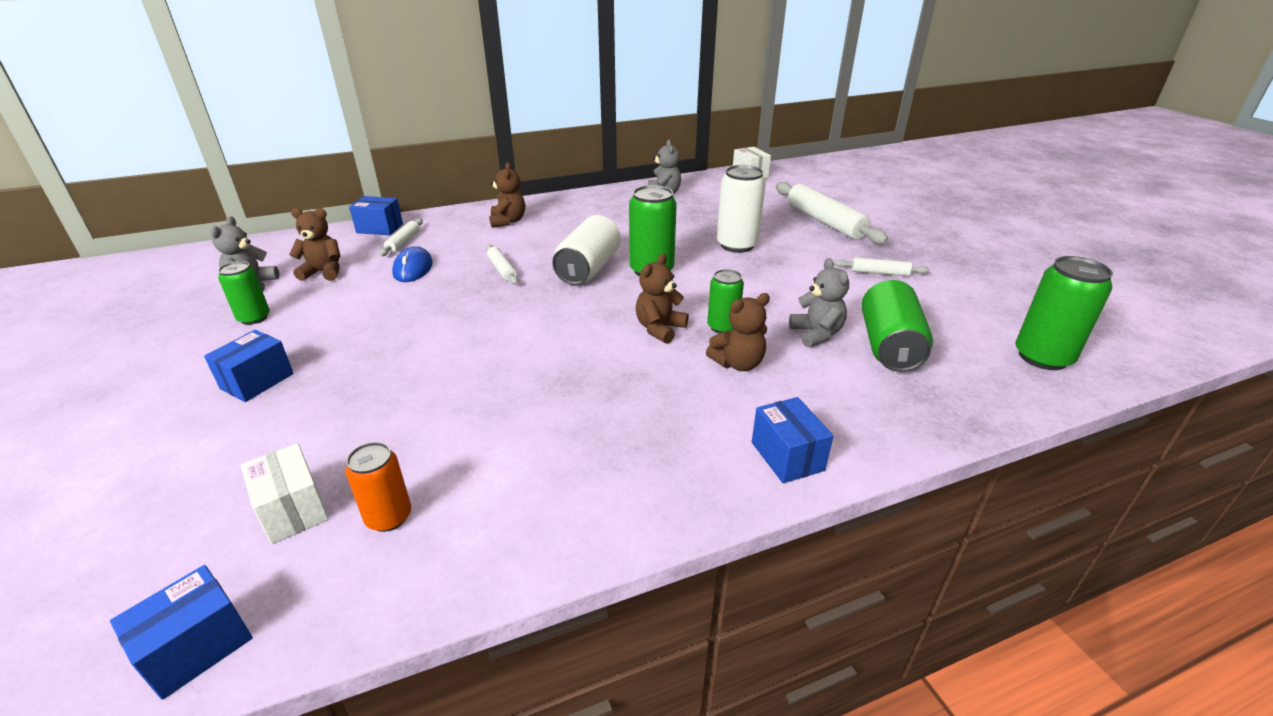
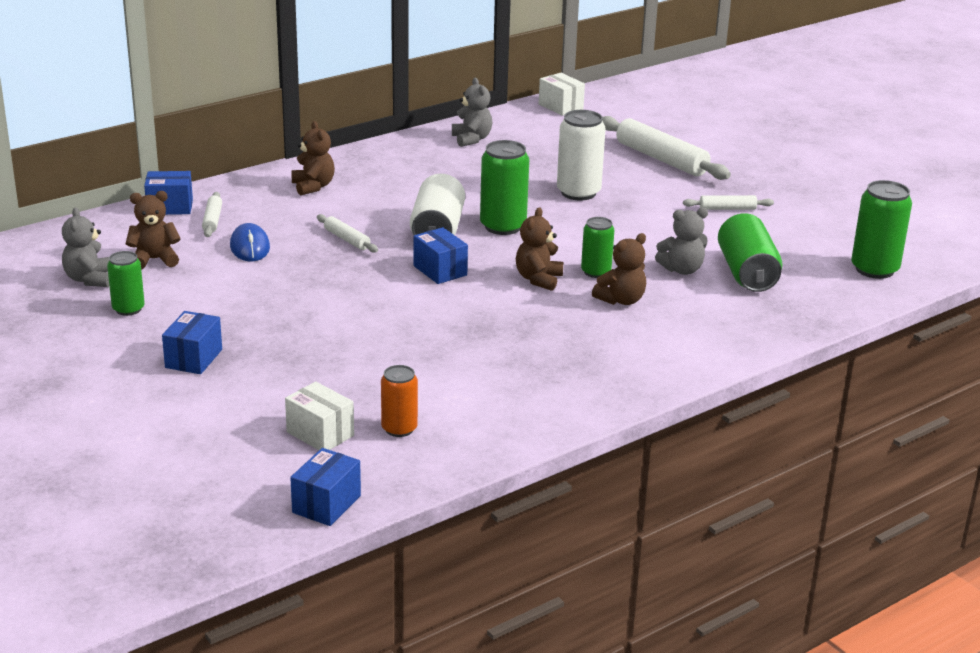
camera: 15 degrees left, 5 degrees down
blue box [752,397,833,483] -> blue box moved to [413,227,468,284]
grey teddy bear [789,258,849,347] -> grey teddy bear turned 105 degrees clockwise [655,208,708,275]

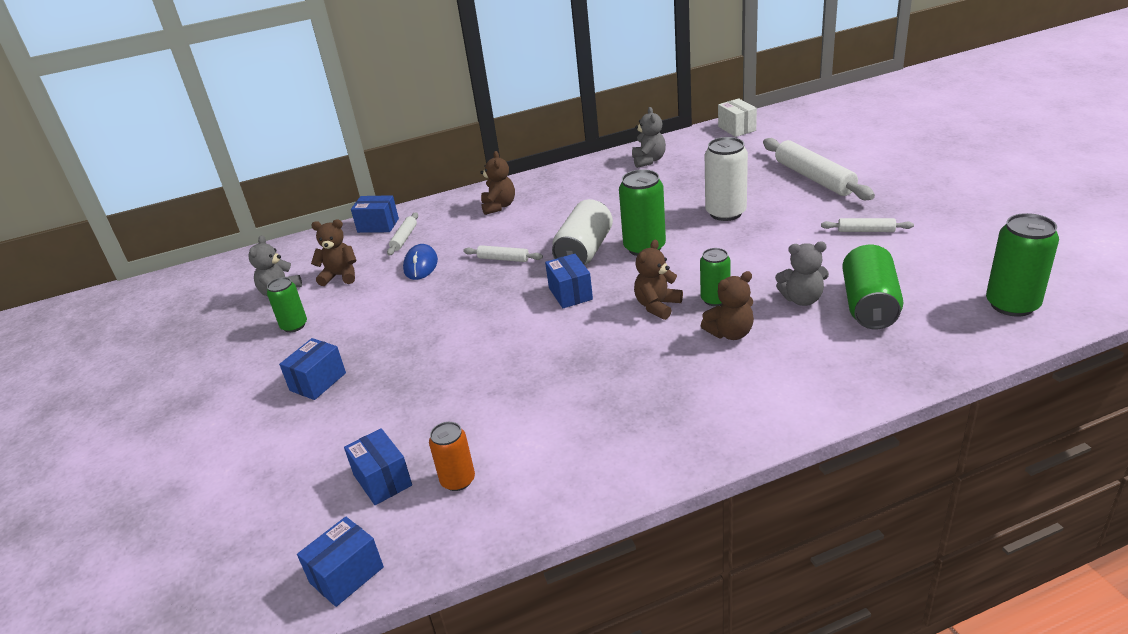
camera: 20 degrees right, 5 degrees up
white box [285,382,354,450] -> blue box [344,428,412,505]
white rolling pin [317,214,378,253] -> white rolling pin turned 45 degrees counterclockwise [463,245,543,262]

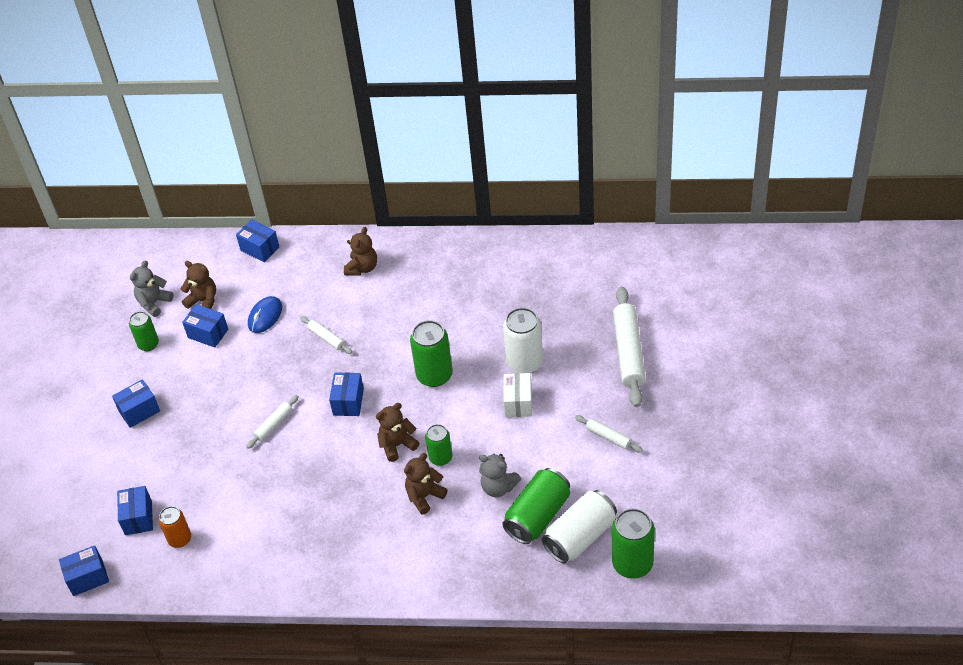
camera: 25 degrees right, 15 degrees up
white rolling pin [387,212,418,256] -> white rolling pin moved to [247,395,299,449]
white can [552,199,613,265] -> white can moved to [542,490,617,564]
grey teddy bear [632,107,666,168] -> none
brown teddy bear [701,271,754,340] -> brown teddy bear turned 135 degrees clockwise [404,453,448,514]
white box [718,98,757,137] -> white box moved to [503,373,532,417]
none -> blue box [182,304,228,347]

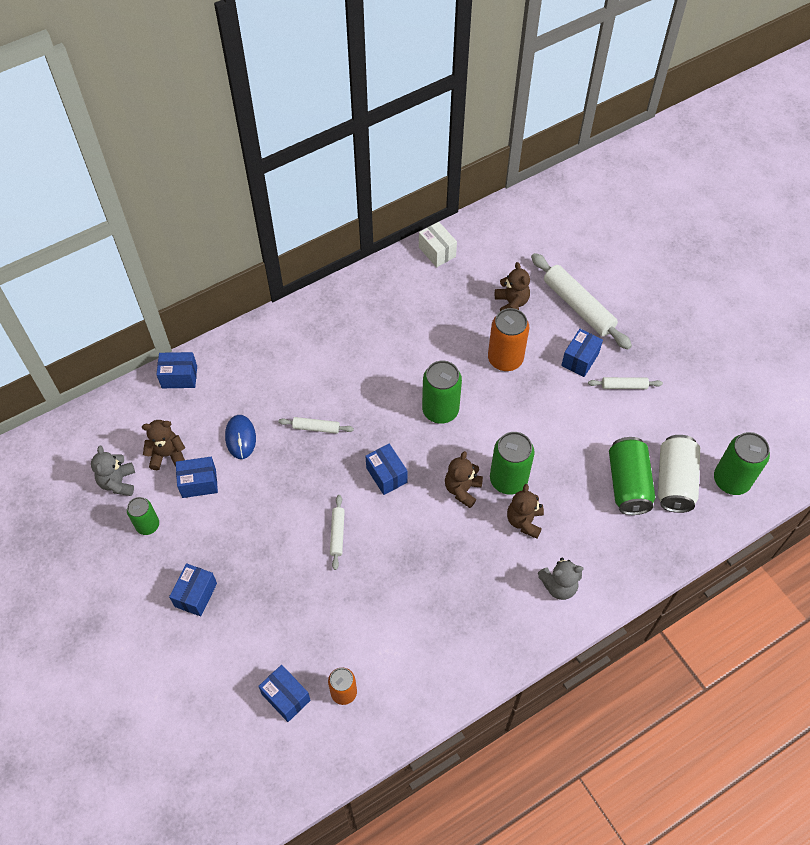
camera: 40 degrees left, 10 degrees up
blue box [59,545,109,596] -> blue box moved to [561,329,603,377]
brown teddy bear [344,227,377,276] -> brown teddy bear moved to [495,262,530,311]
green can [425,424,452,466] -> green can [490,432,535,495], size x1.62
grey teddy bear [479,454,521,497] -> grey teddy bear moved to [538,558,584,600]
white can [503,308,543,373] -> orange can [488,308,529,371]
white box [503,373,532,417] -> white box moved to [419,222,457,267]

